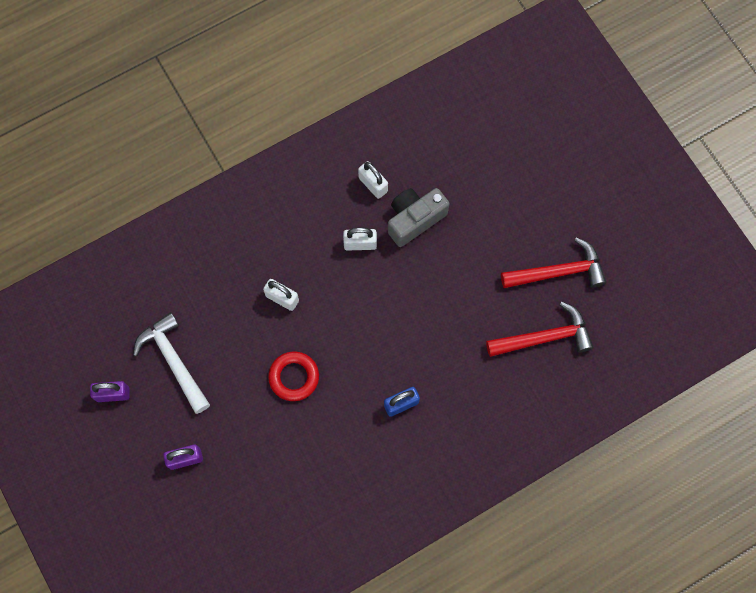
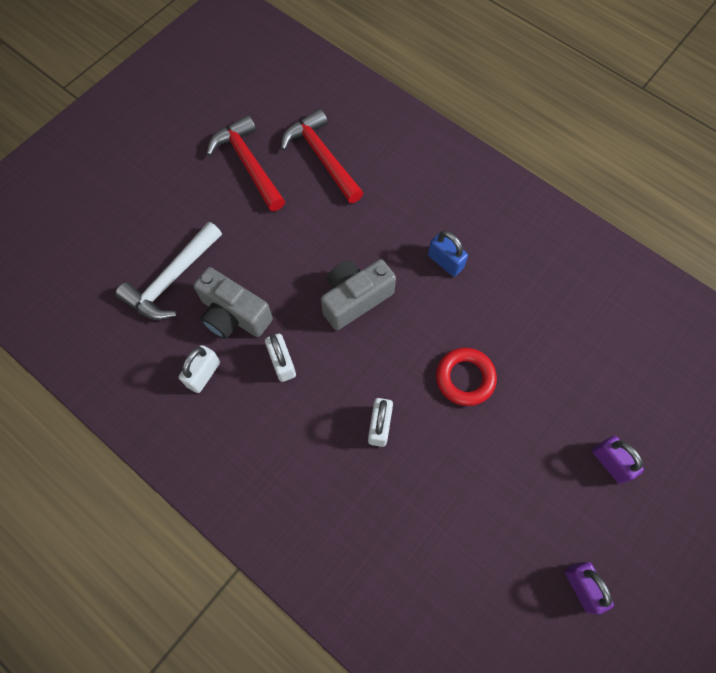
camera: 110 degrees left, 5 degrees down
white hammer [133,312,210,414] -> white hammer moved to [116,222,222,320]
none -> grey camera [321,259,396,330]

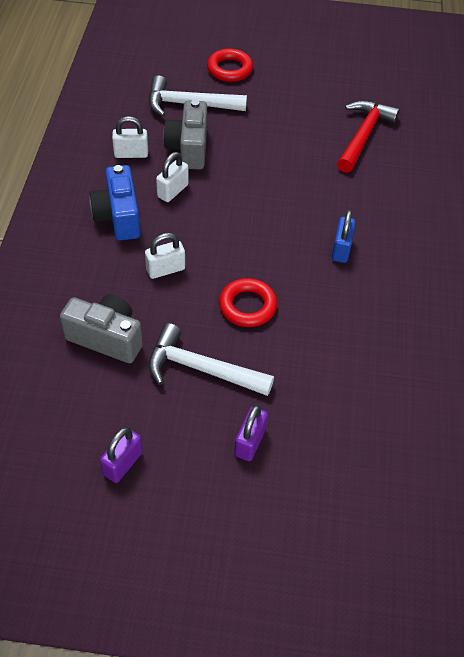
camera: 55 degrees right, 15 degrees down
red hammer [207,115,285,211] -> none
grey camera [321,259,396,330] -> grey camera moved to [60,295,143,363]
none -> blue camera [89,165,140,241]
none -> white hammer [148,323,274,396]
none -> red ring [207,48,253,82]

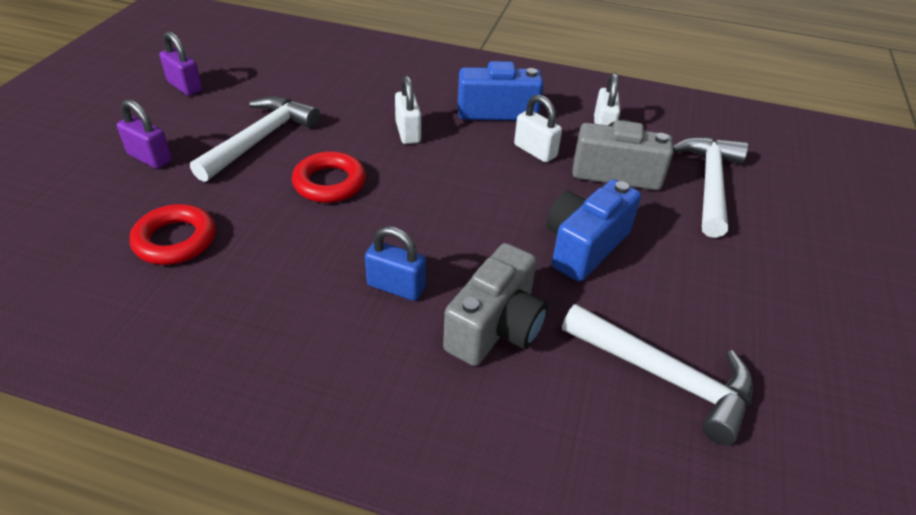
camera: 100 degrees right, 10 degrees down
grey camera [60,295,143,363] -> grey camera moved to [443,243,548,366]
red ring [207,48,253,82] -> red ring moved to [130,204,216,265]
red hammer [337,100,400,173] -> white hammer [562,304,753,445]
none -> blue camera [546,179,641,282]

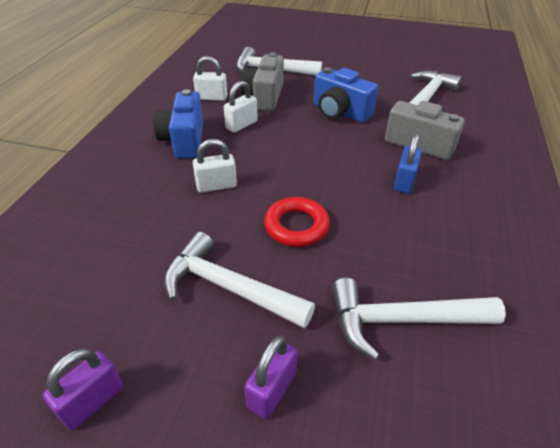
camera: 90 degrees left, 0 degrees up
red ring [130,204,216,265] -> white hammer [332,278,506,360]

